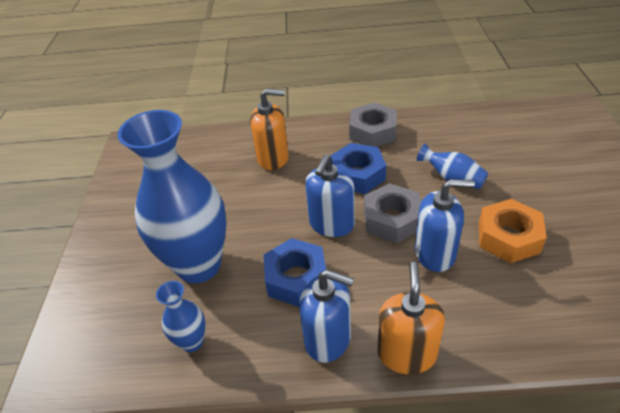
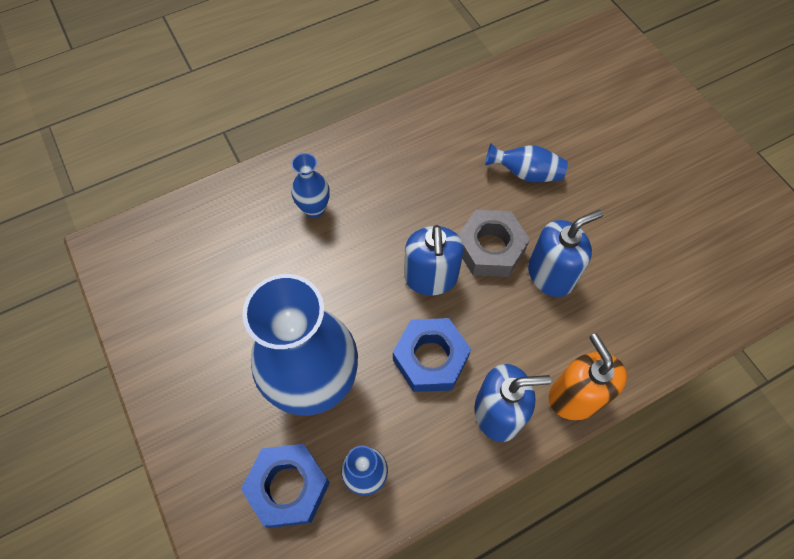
camera: 30 degrees left, 20 degrees up
orange soap dispenser [250,89,289,170] -> blue vase [291,153,330,218]
blue nut [330,143,386,194] -> blue nut moved to [241,444,330,528]
grey nut [349,103,397,147] -> none
orange nut [479,199,547,263] -> none

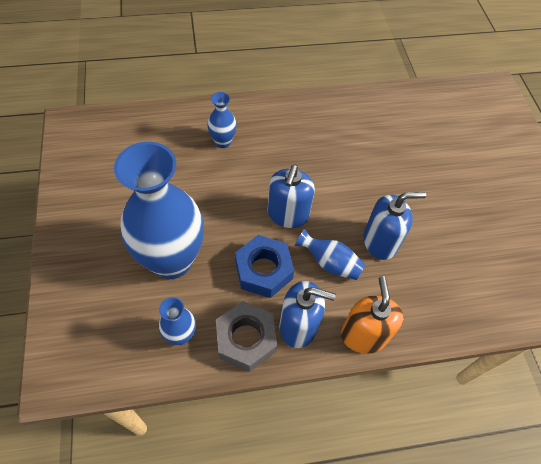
camera: 15 degrees right, 5 degrees down
blue nut [241,444,330,528] -> none
grey nut [458,210,530,277] -> grey nut moved to [216,301,277,372]
blue vase [485,143,568,182] -> blue vase moved to [295,228,365,280]

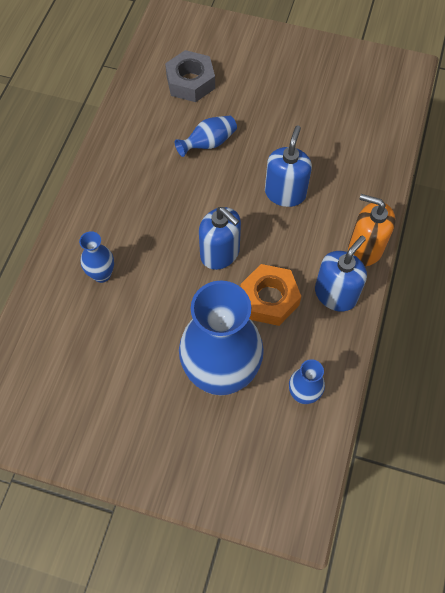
camera: 60 degrees left, 5 degrees up
grey nut [216,301,277,372] -> grey nut moved to [165,50,215,102]
blue nut [235,235,294,298] -> orange nut [240,264,301,326]
blue vase [295,228,365,280] -> blue vase moved to [175,116,237,157]

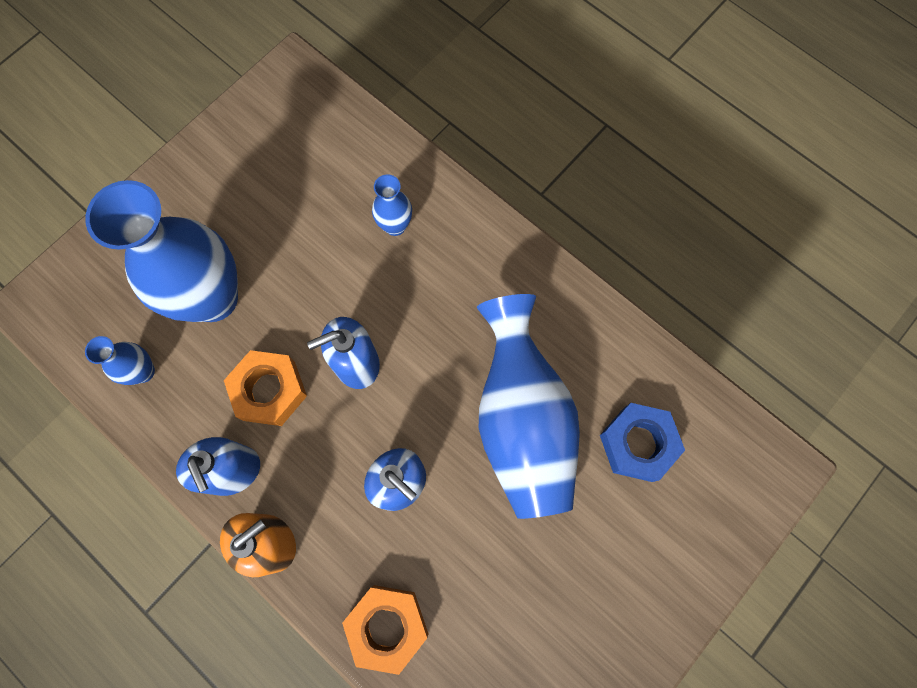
camera: 115 degrees right, 10 degrees up
grey nut [165,50,215,102] -> blue nut [600,403,685,482]
blue vase [175,116,237,157] -> blue vase [477,294,580,519], size x2.25
none -> orange nut [342,585,429,675]

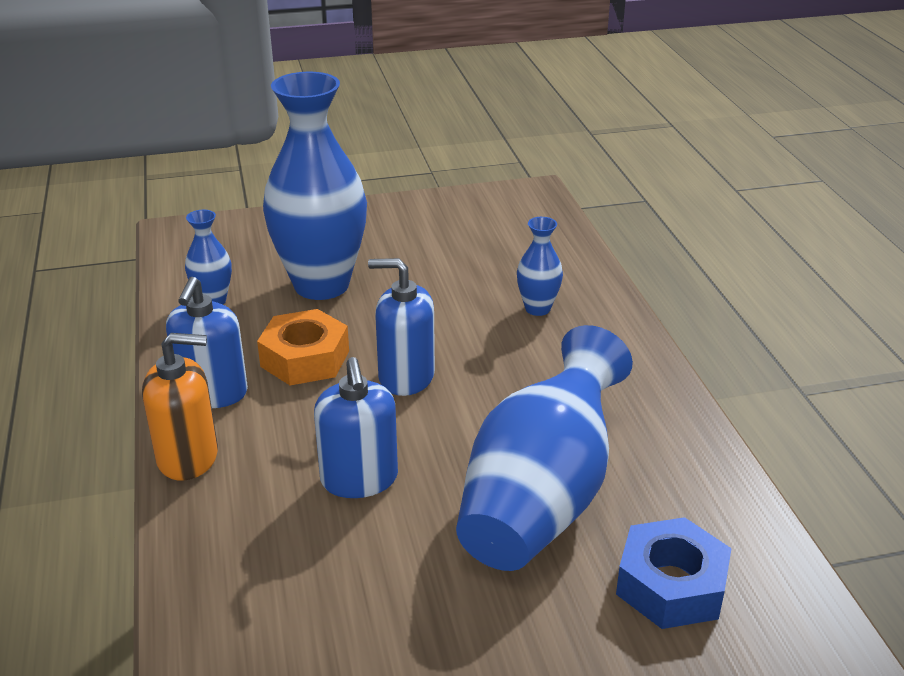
camera: 35 degrees right, 40 degrees down
orange nut [342,585,429,675] -> none

